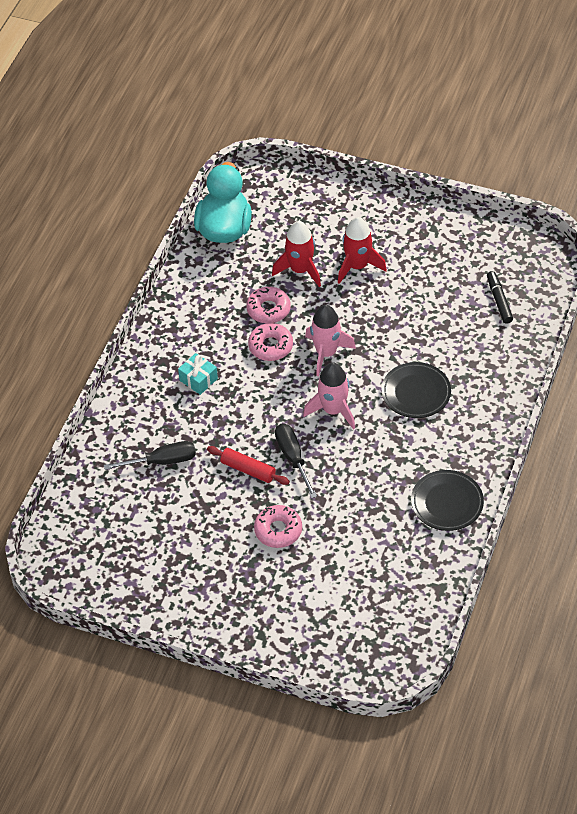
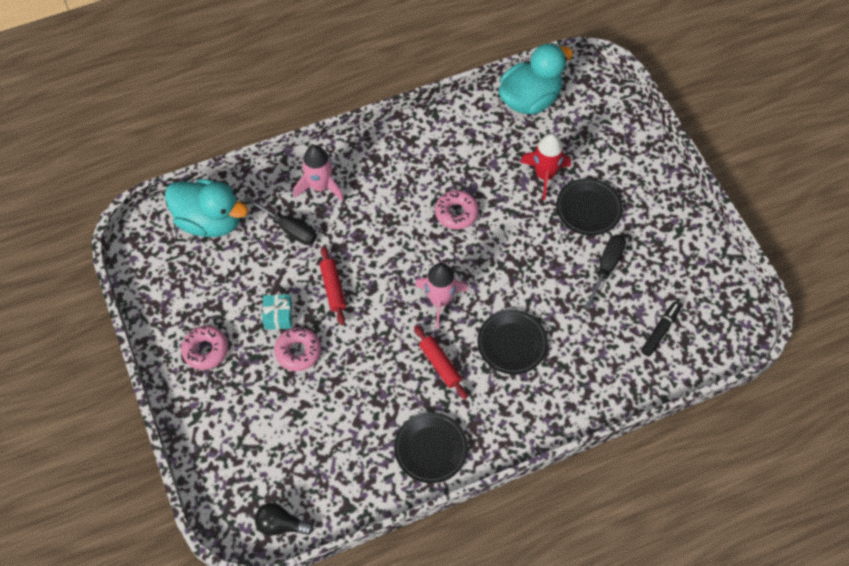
camera: 45 degrees right, 10 degrees up
turquoise gift [178,353,218,395] -> turquoise gift moved to [262,294,292,330]
pink donut [246,287,291,324] -> pink donut moved to [181,326,228,370]
black screwdriver [275,424,317,498] -> black screwdriver moved to [584,235,626,310]
pink rocket [305,305,356,377] -> pink rocket moved to [294,145,344,201]
red rocket [338,217,387,284] -> black plate [556,178,623,236]
none -> turquoise duck [165,179,248,237]
none -> black light bulb [255,503,314,536]
none -> red rolling pin [414,325,468,399]

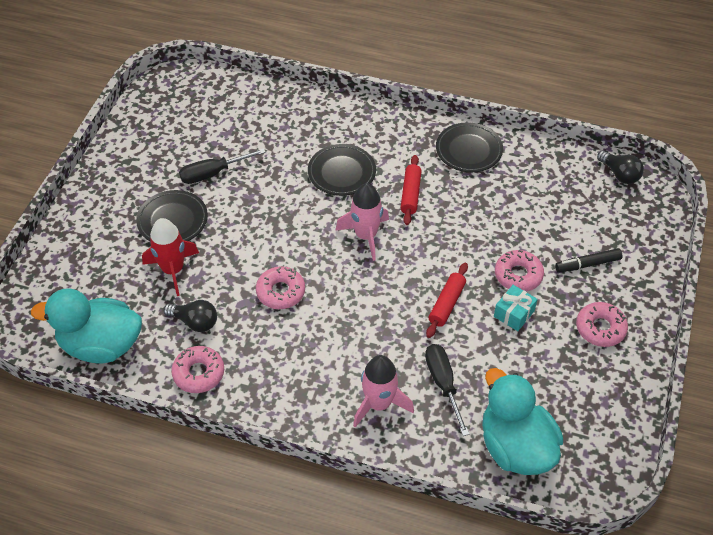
camera: 140 degrees left, 10 degrees down
black marker [641,302,681,356] -> black marker moved to [555,248,622,273]
none -> black light bulb [163,300,217,332]
none -> pink donut [171,346,224,393]

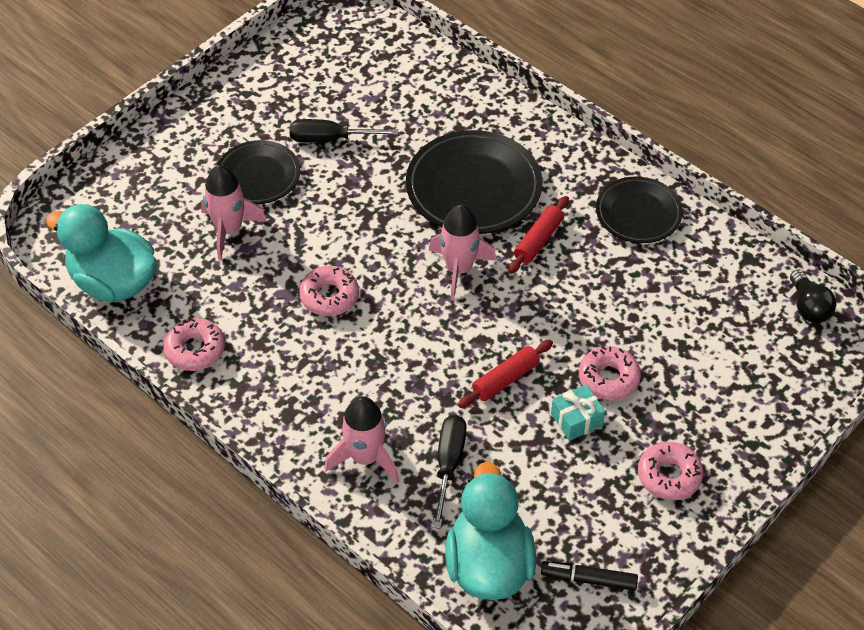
camera: 25 degrees right, 0 degrees up
red rocket [142,218,199,296] -> pink rocket [201,165,267,260]
black light bulb [163,300,217,332] -> none
black plate [308,144,376,196] -> black plate [406,130,543,234], size x1.60
black marker [555,248,622,273] -> black marker moved to [541,561,638,591]

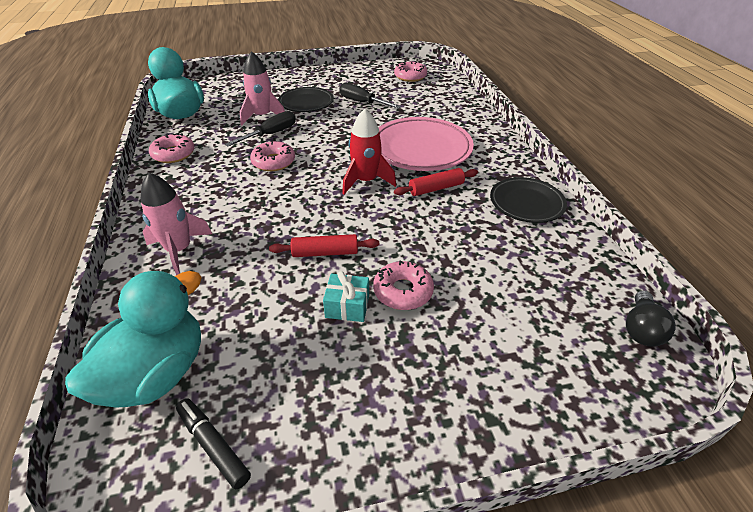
camera: 35 degrees right, 10 degrees down
black plate [406,130,543,234] -> pink plate [378,117,474,171]
pink rocket [429,205,496,300] -> red rocket [342,109,396,194]
black screwdriver [432,415,466,529] -> black screwdriver moved to [225,111,296,146]
pink donut [638,441,703,500] -> pink donut moved to [394,62,427,82]

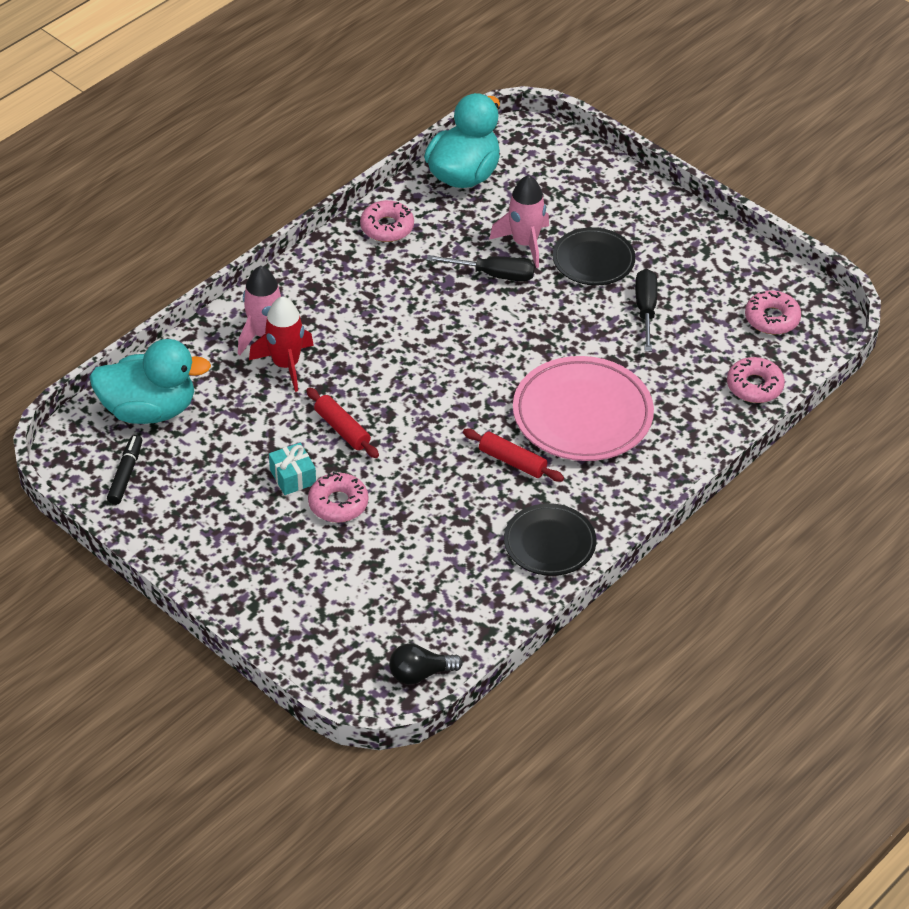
camera: 55 degrees right, 5 degrees up
pink donut [250,141,295,171] -> pink donut moved to [727,357,785,403]
red rocket [342,109,396,194] -> red rocket moved to [249,296,314,392]

